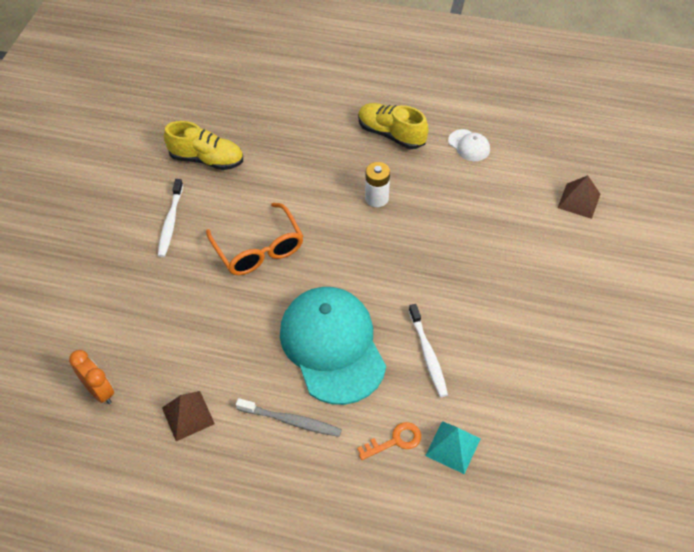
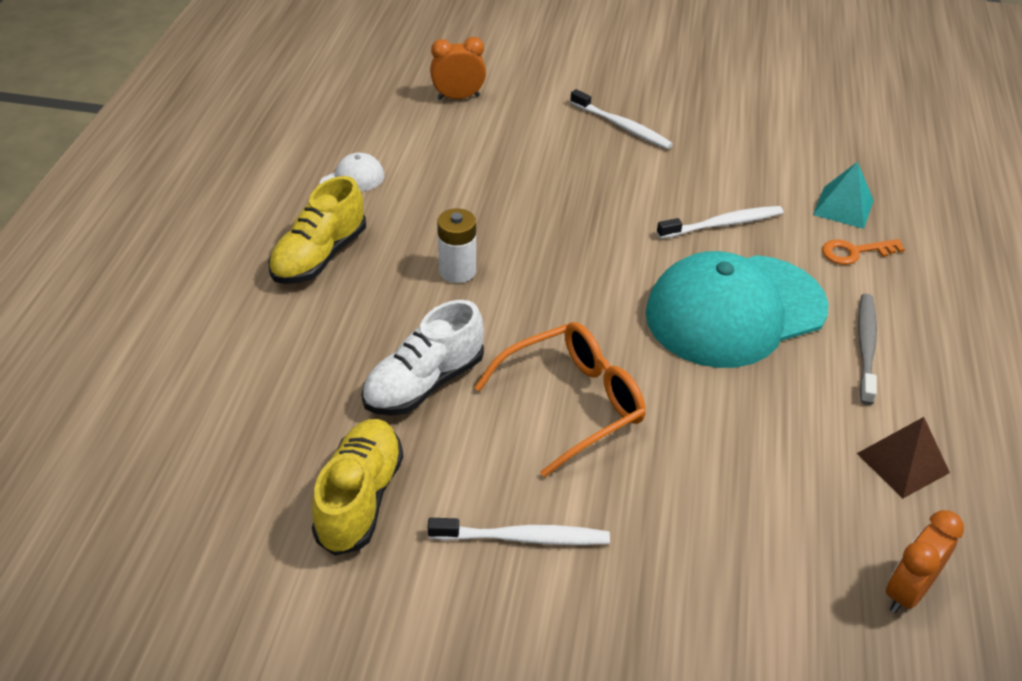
camera: 95 degrees left, 10 degrees down
orange key [357,422,421,460] -> orange key turned 75 degrees counterclockwise [822,239,905,265]
brown pyramid [558,175,600,219] -> orange clock [430,37,486,100]
none -> white shoe [361,300,484,416]
none -> white toothbrush [570,89,673,149]

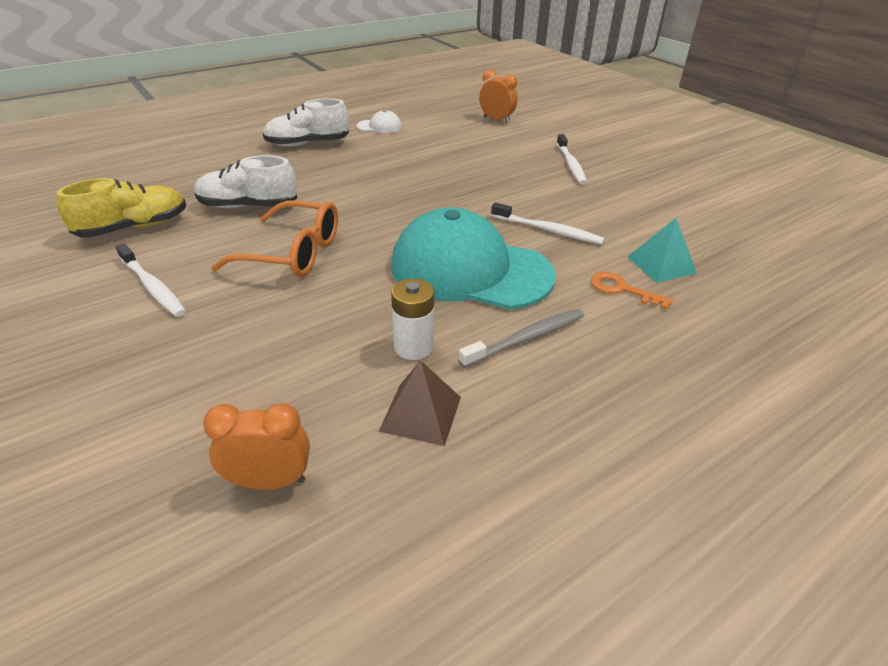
camera: 45 degrees right, 5 degrees down
yellow shoe [268,176,366,284] -> white shoe [263,98,349,147]
white battery [437,209,476,283] -> white battery moved to [391,279,434,360]

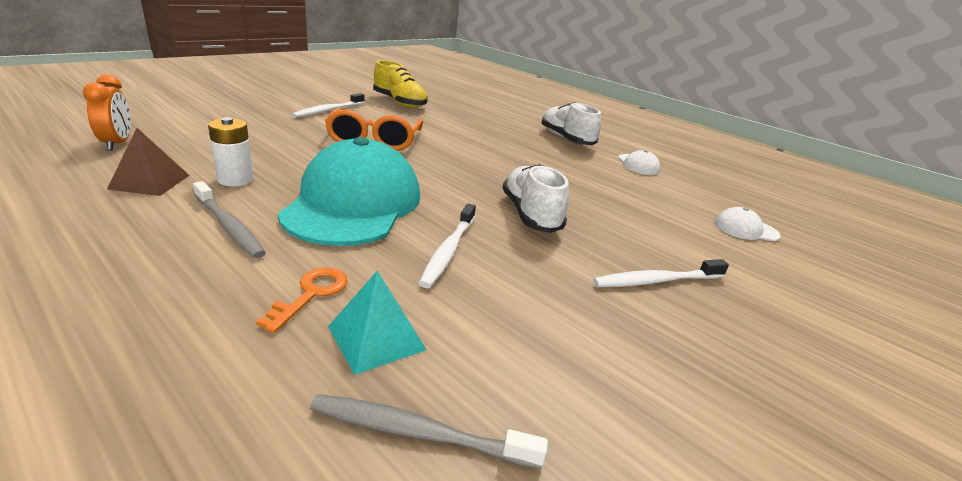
camera: 75 degrees right, 10 degrees down
white shoe [194,155,297,208] -> white shoe moved to [503,164,569,233]
orange clock [479,70,518,123] -> white cap [714,207,781,241]
none -> grey toothbrush [310,394,548,469]

